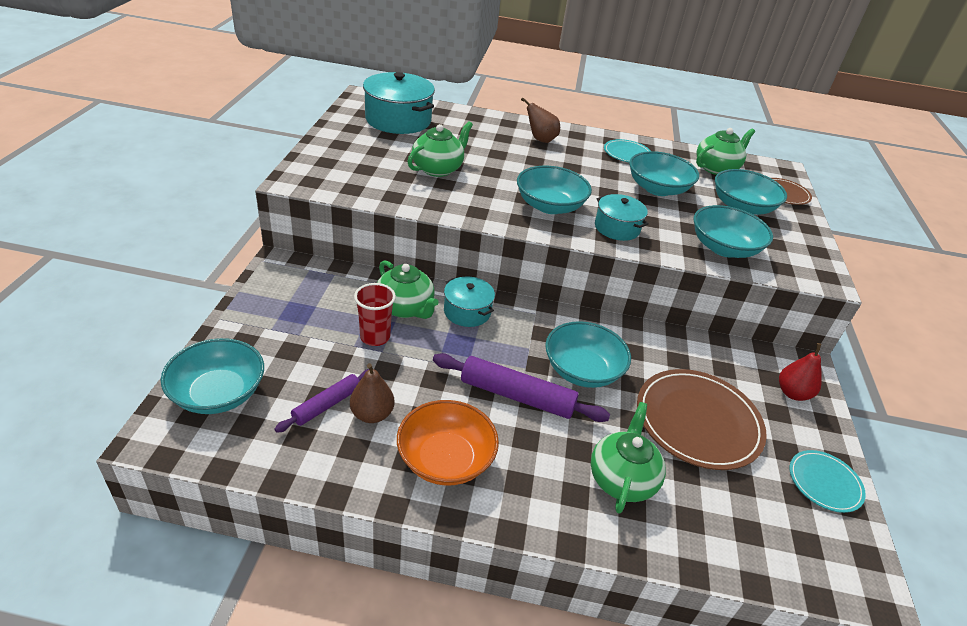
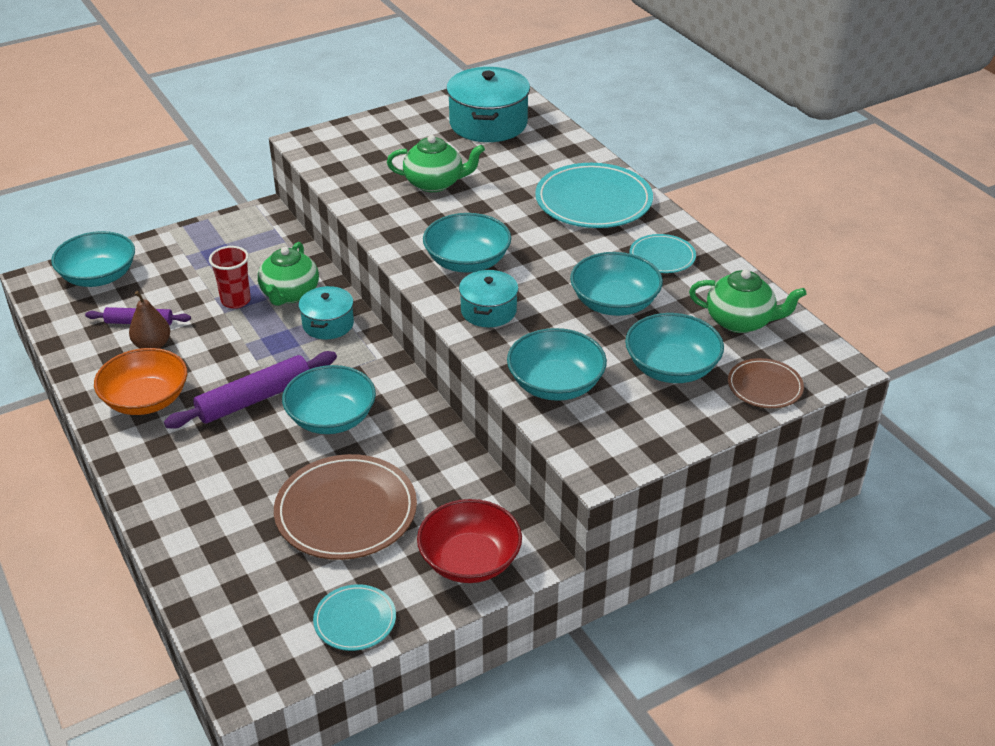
camera: 55 degrees right, 0 degrees up
purple rolling pin [433,353,610,422] -> purple rolling pin turned 75 degrees clockwise [164,351,337,429]
brown pear [521,97,560,143] -> turquoise plate [535,163,653,228]
green teapot [591,402,666,514] -> none
red pear [779,343,822,401] -> red bowl [417,499,522,583]

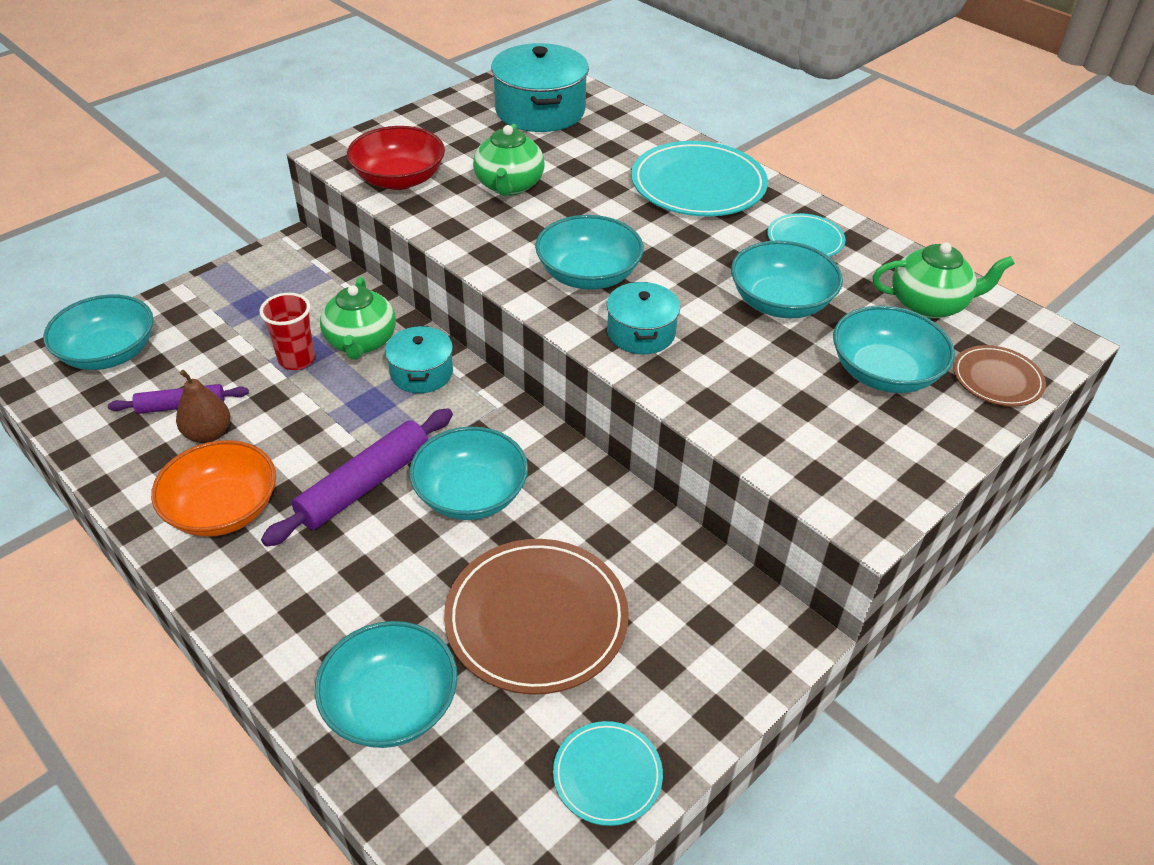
camera: 15 degrees left, 5 degrees up
green teapot [387,135,485,192] -> green teapot turned 105 degrees clockwise [473,124,545,196]
red bowl [417,499,522,583] -> red bowl moved to [347,126,445,190]
turquoise bowl [507,328,607,401] -> turquoise bowl moved to [315,621,458,748]

